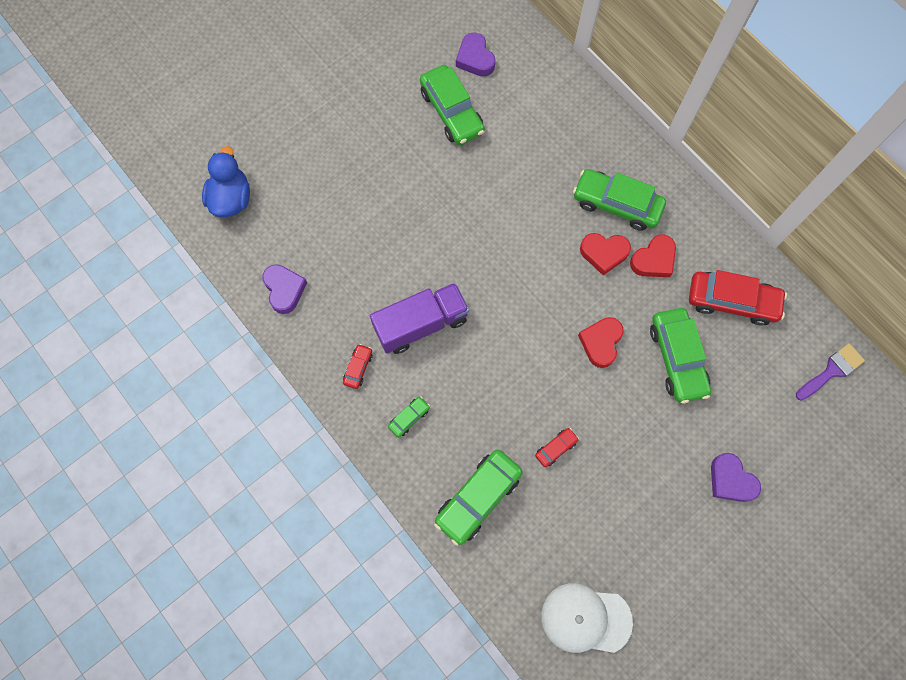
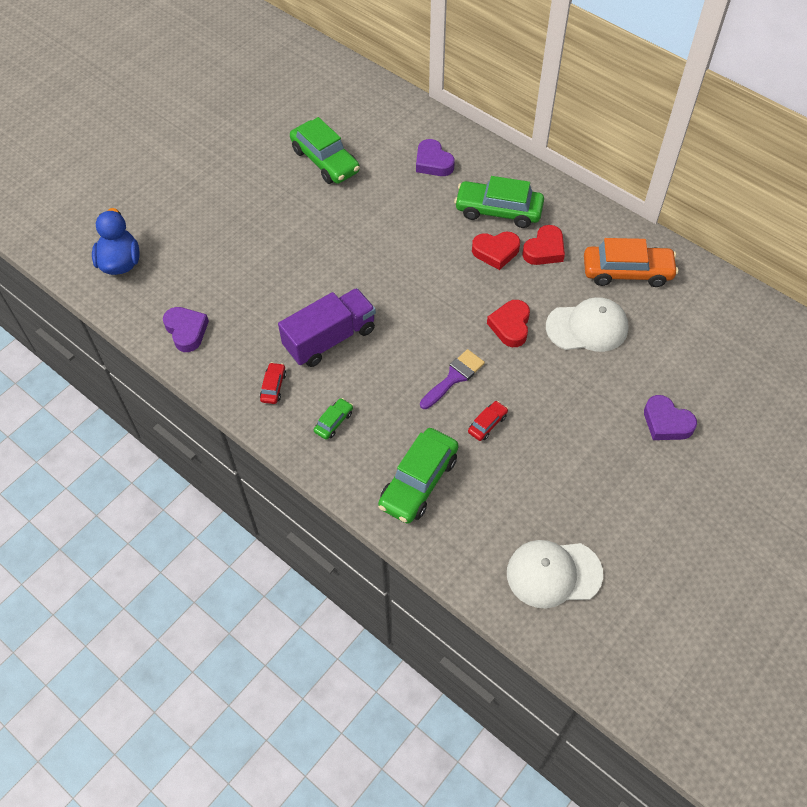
camera: 10 degrees left, 15 degrees down
purple heart [456,32,496,77] -> purple heart moved to [416,139,455,176]
green car [650,308,711,403] -> white cap [546,297,629,352]
red car [689,270,787,326] -> orange car [584,238,678,287]
purple brush [796,343,865,401] -> purple brush moved to [420,349,485,409]

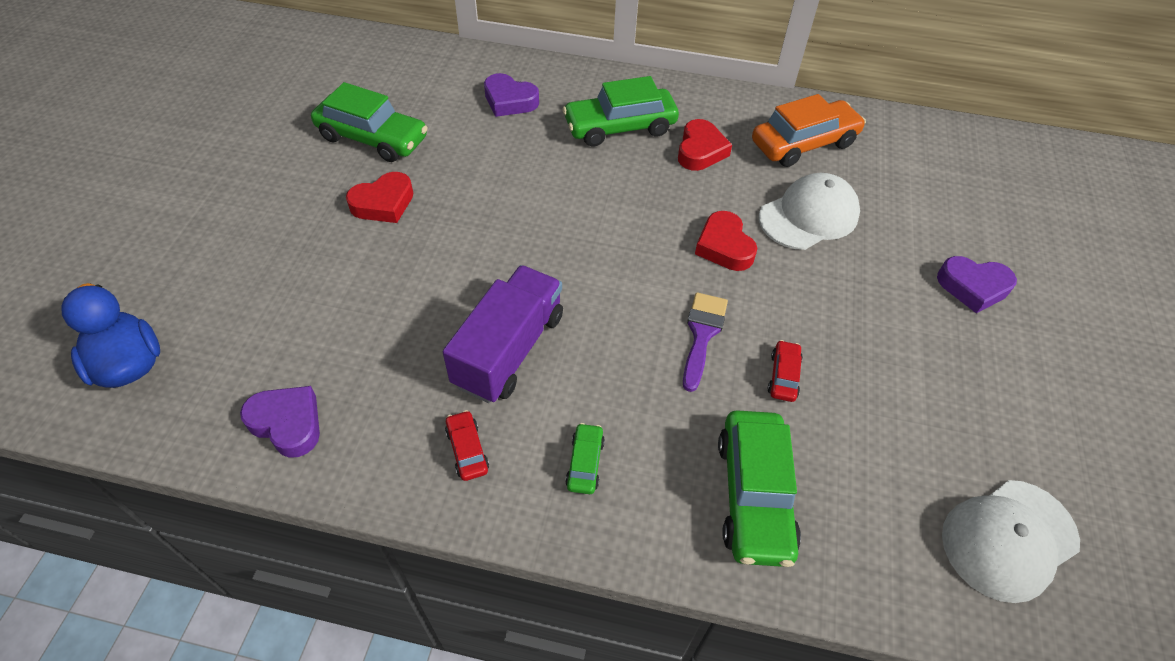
camera: 30 degrees left, 5 degrees down
red heart [472,232,520,270] -> red heart moved to [346,172,413,223]

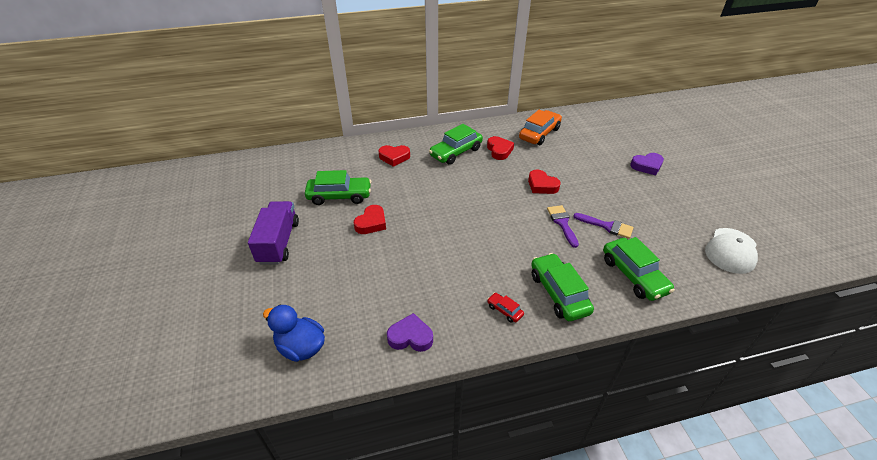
camera: 25 degrees left, 10 degrees down
purple truck [443,265,563,403] -> purple truck moved to [248,201,299,265]
purple heart [484,73,539,117] -> red heart [378,145,410,167]
green car [565,423,605,494] -> green car [531,253,594,321], size x2.13
white cap [759,173,860,250] -> none
red car [768,340,803,402] -> purple brush [573,213,633,239]

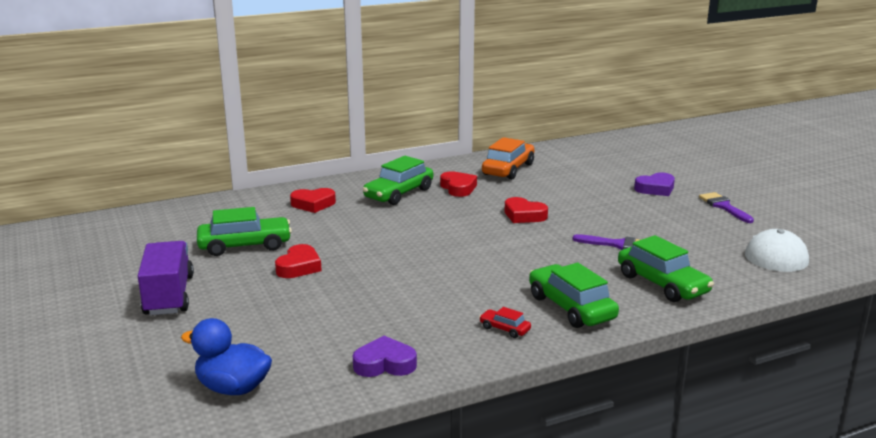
camera: 10 degrees left, 20 degrees down
purple brush [547,205,579,248] -> purple brush moved to [699,192,754,223]

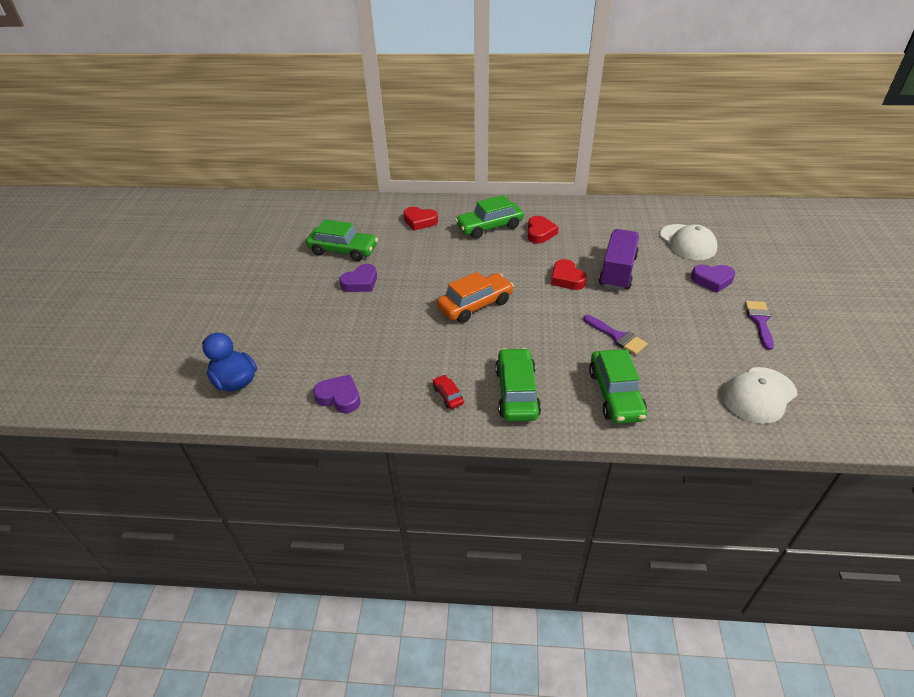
camera: 30 degrees right, 20 degrees up
purple truck [138,241,194,315] -> purple truck moved to [599,229,639,290]
red heart [275,244,322,278] -> purple heart [340,264,377,292]
orange car [482,137,534,180] -> orange car moved to [437,272,514,323]
none -> white cap [660,224,717,260]

